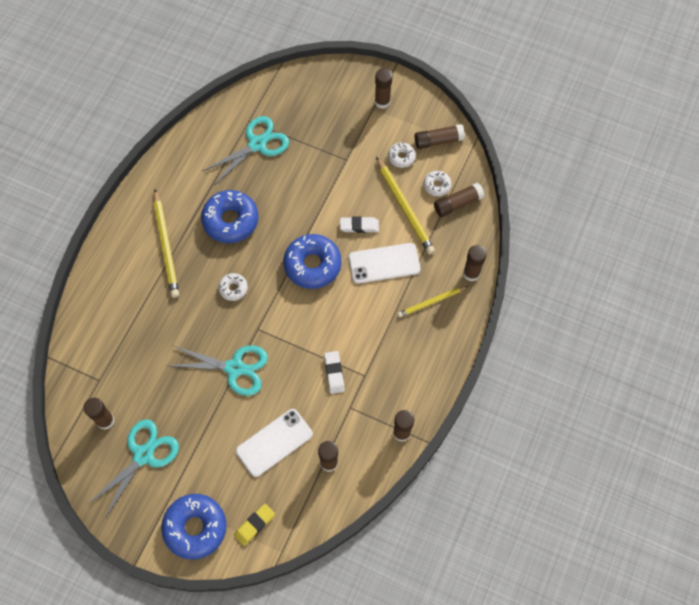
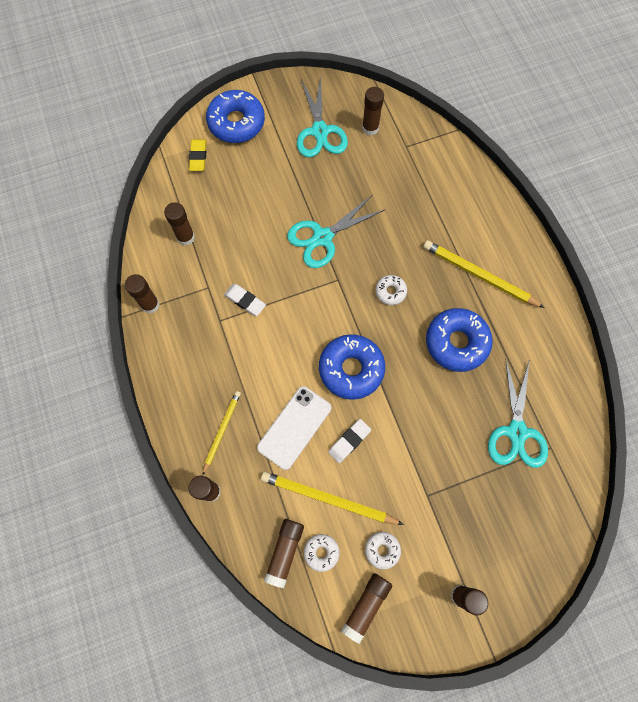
camera: 135 degrees right, 5 degrees up
white phone [236,409,313,477] -> none

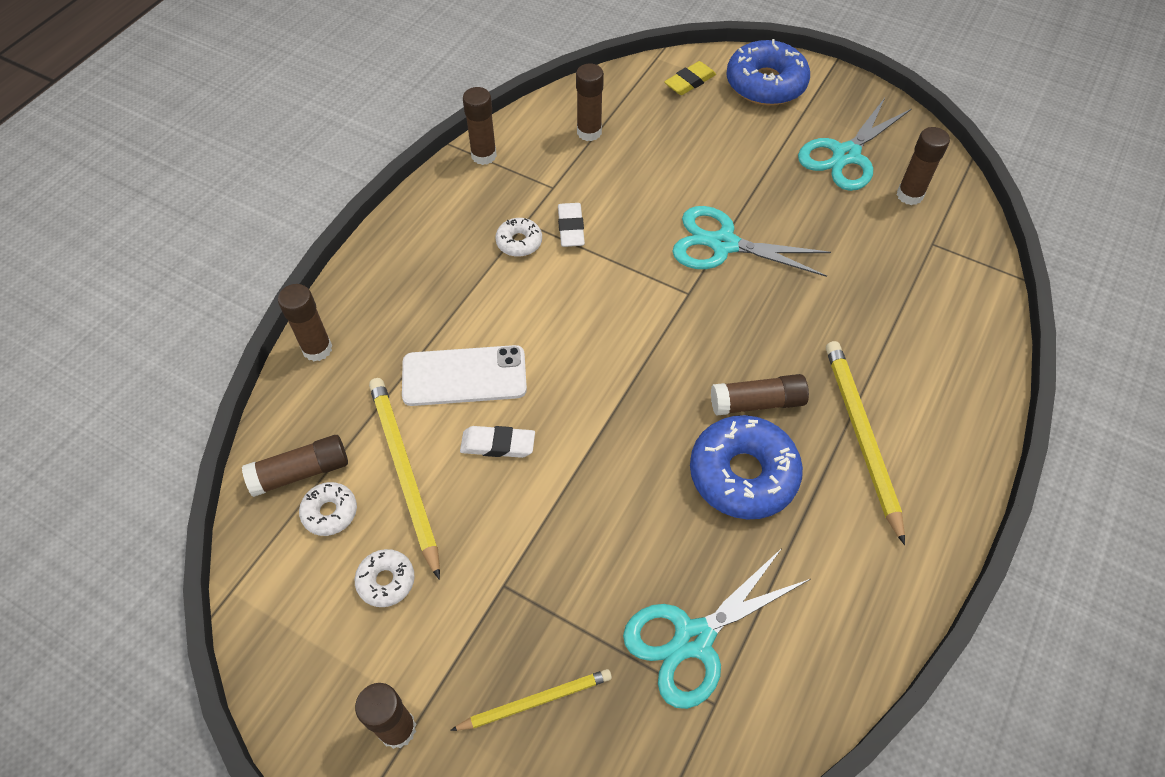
camera: 50 degrees right, 15 degrees down
yellow pencil [202,391,241,475] -> yellow pencil moved to [450,669,612,731]
blue donut [319,334,385,400] -> none
brown glue stick [341,573,392,644] -> brown glue stick moved to [711,374,809,416]
white donut [376,275,407,305] -> white donut moved to [495,218,542,257]

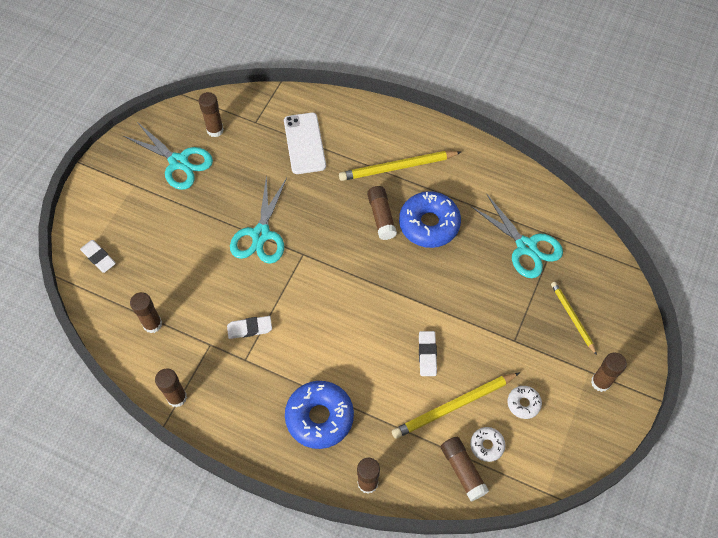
camera: 95 degrees left, 5 degrees up
white phone [402,345,527,406] -> white phone moved to [284,113,326,174]
white donut [495,218,542,257] -> none
yellow eraser [664,61,716,95] -> white eraser [80,240,116,273]
blue donut [726,39,810,106] -> blue donut moved to [285,381,354,449]

